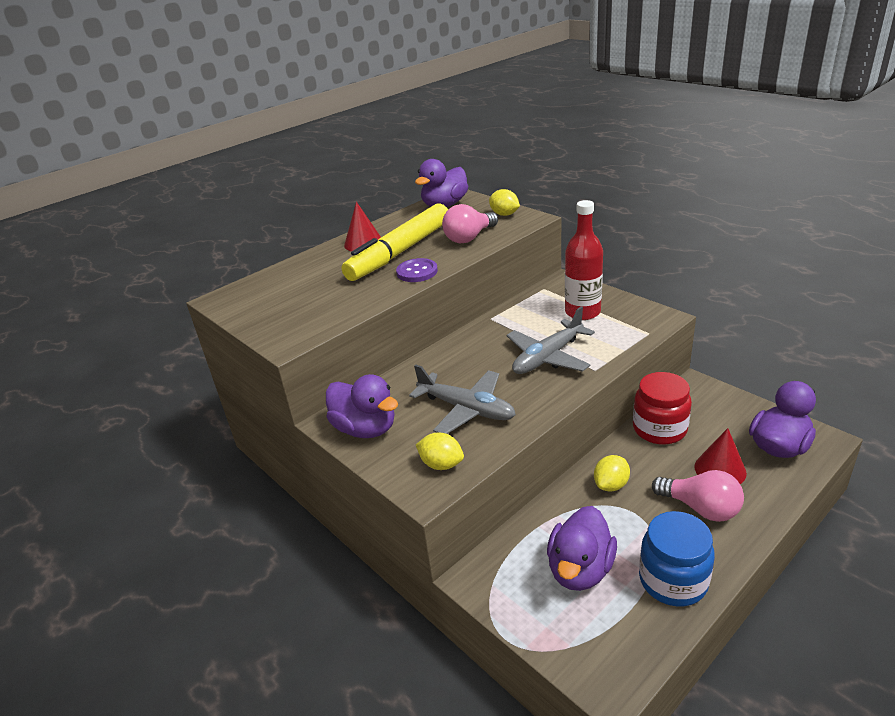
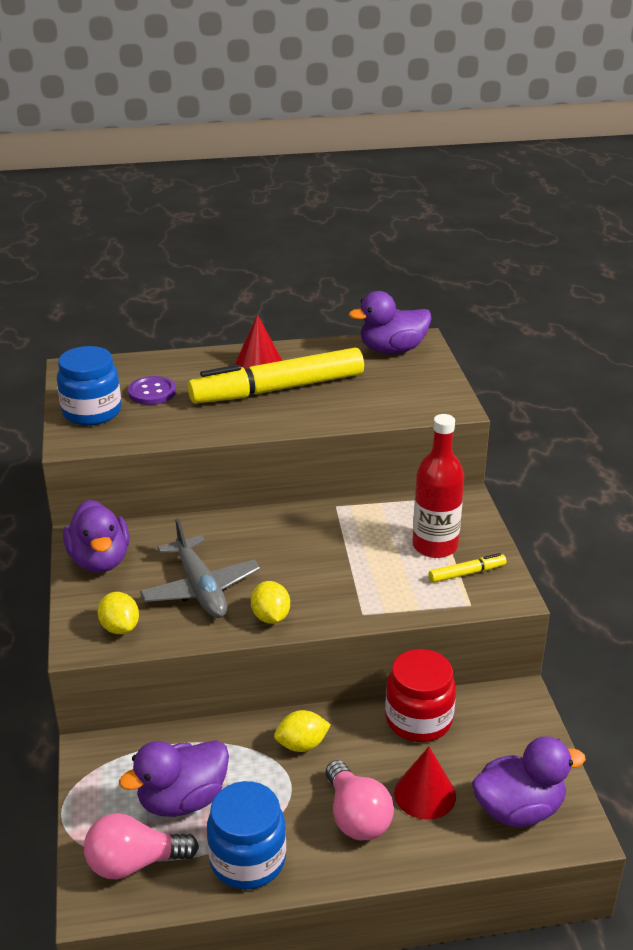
camera: 30 degrees right, 0 degrees up
purple button [396,258,438,282] -> purple button moved to [128,376,176,405]
pink light bulb [442,204,498,244] -> pink light bulb moved to [84,813,199,879]
yellow lemon [489,189,520,216] -> yellow lemon moved to [251,581,290,624]
grey plane [507,306,595,374] -> none
none -> blue jar [57,346,121,425]
none -> yellow marker [429,553,506,583]

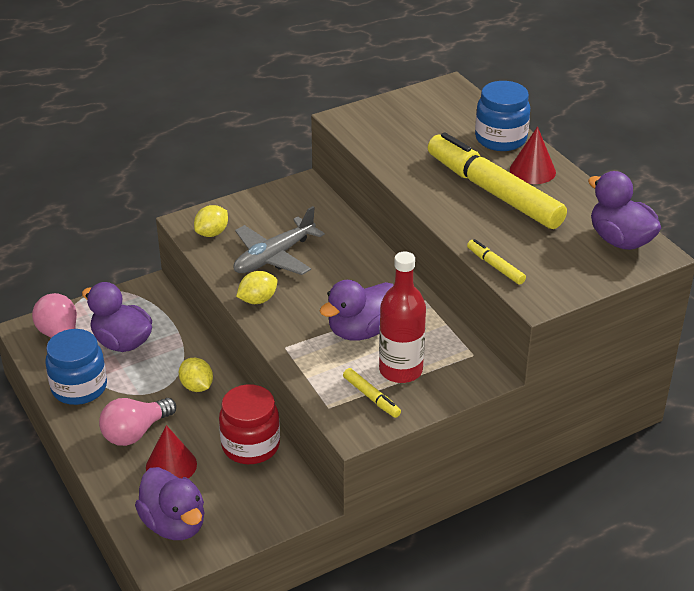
camera: 70 degrees right, 5 degrees up
blue jar [57,346,121,425] -> blue jar moved to [475,81,530,151]
purple duck [63,500,130,573] -> purple duck moved to [320,280,394,341]
purple button [128,376,176,405] -> none
none -> yellow marker [467,239,526,285]

